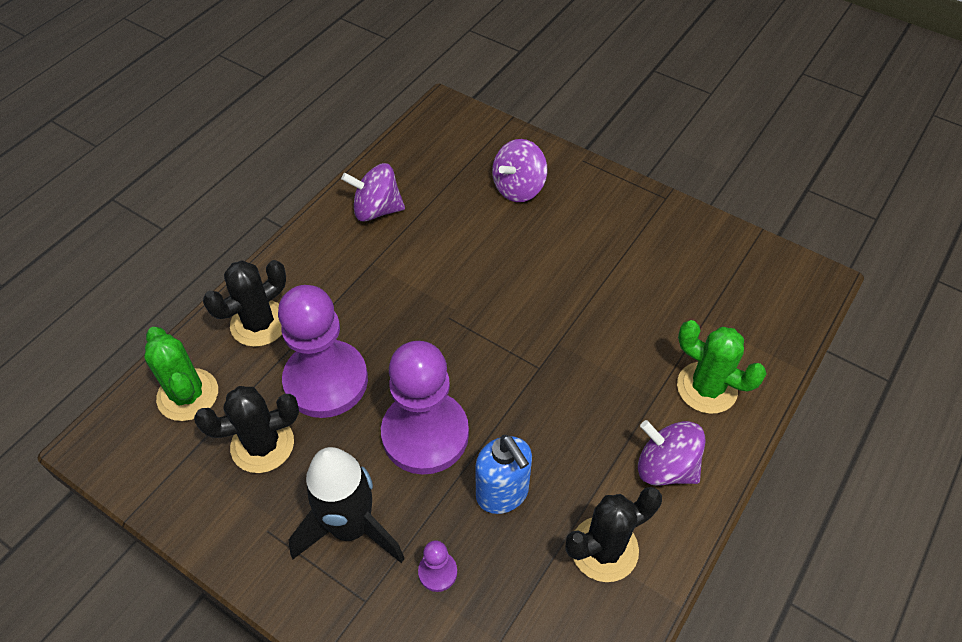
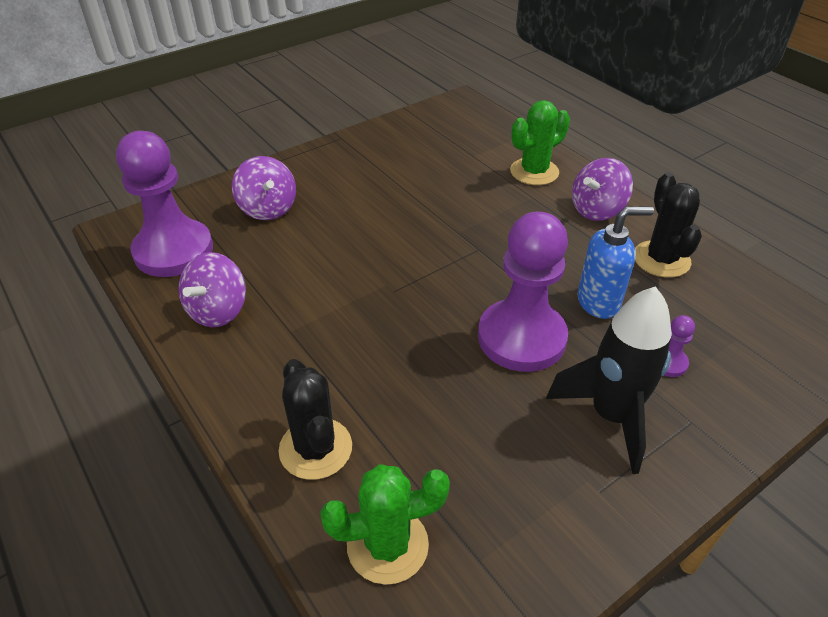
camera: 70 degrees left, 10 degrees down
black cactus [194,386,299,473] -> none
purple pawn [278,285,368,418] -> purple pawn moved to [116,131,213,277]

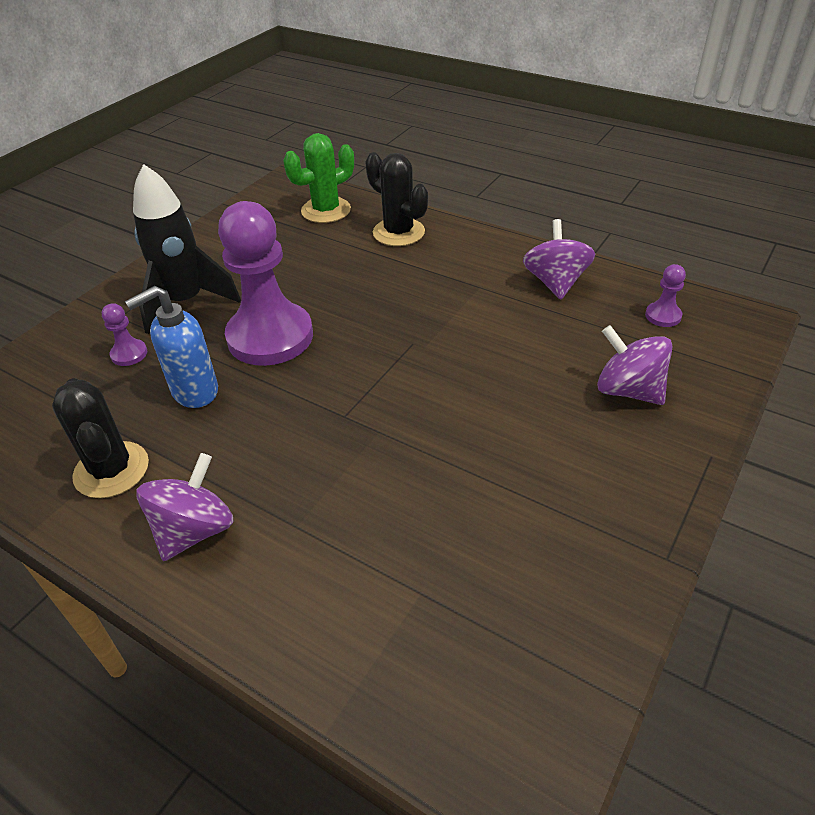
camera: 160 degrees right, 0 degrees up
purple pawn [116,131,213,277] -> purple pawn [645,264,686,327], size x0.41
green cactus [510,100,570,185] -> none

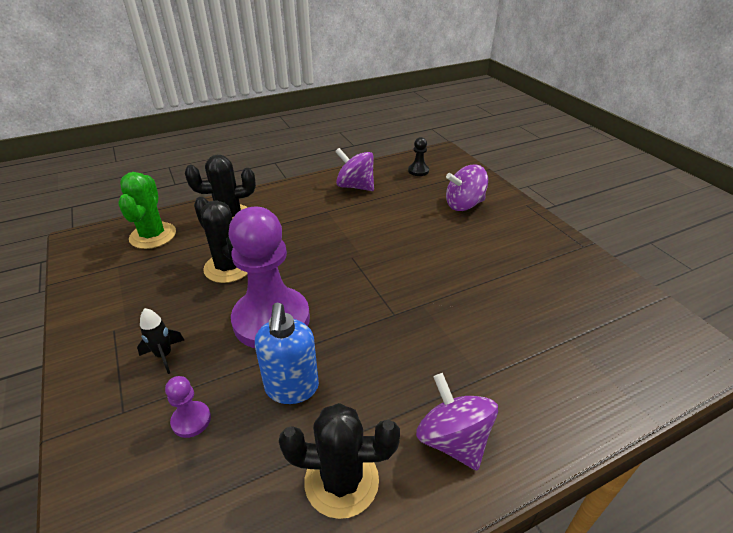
camera: 60 degrees left, 5 degrees down
black rocket [133,164,241,334] -> black rocket [137,308,184,374], size x0.45
purple pawn [645,264,686,327] -> black pawn [408,137,429,176]
none -> black cactus [194,197,247,283]

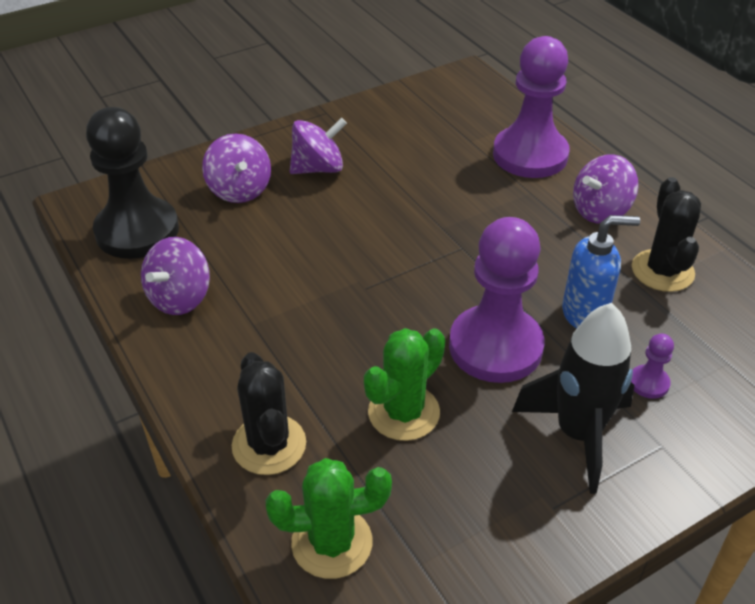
camera: 95 degrees left, 5 degrees up
black rocket [137,308,184,374] -> black rocket [512,303,635,494], size x2.24
black cactus [194,197,247,283] -> green cactus [364,328,445,441]
black pawn [408,137,429,176] -> black pawn [86,107,179,259], size x2.46
none -> purple spinning top [290,117,347,174]
none -> purple pawn [493,36,569,178]

